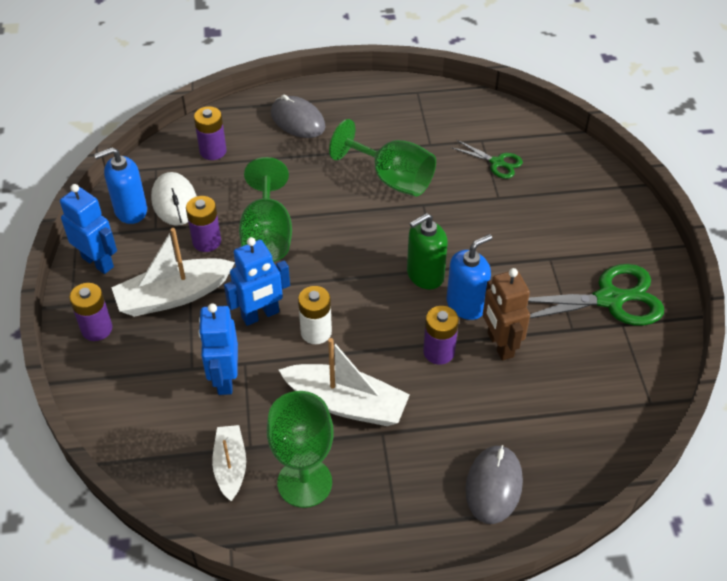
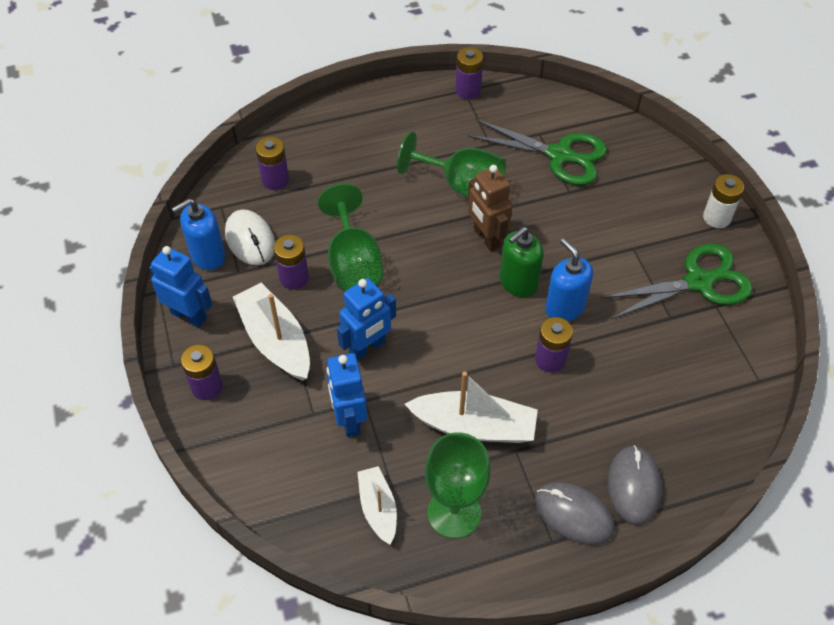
camera: 10 degrees left, 5 degrees up
white boat [111,228,235,317] -> white boat turned 90 degrees clockwise [233,283,310,381]
grey mouse [271,95,325,138] -> grey mouse moved to [535,482,615,545]
white battery [298,286,332,344] -> white battery moved to [703,174,744,228]
blue soap dispenser [447,234,492,320] -> blue soap dispenser turned 75 degrees counterclockwise [545,238,593,321]
green scissors [451,139,523,179] -> green scissors [468,119,607,185], size x1.90
brown robot [483,268,530,360] -> brown robot moved to [468,165,512,251]
none -> purple battery [455,47,483,99]

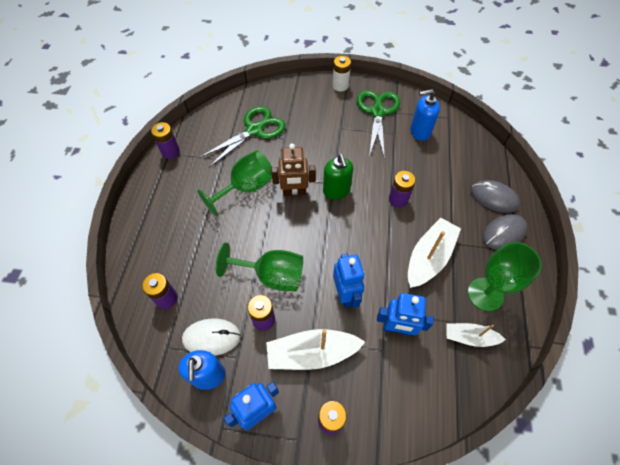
camera: 65 degrees left, 5 degrees up
blue soap dispenser [545,238,593,321] -> blue soap dispenser moved to [410,89,440,141]

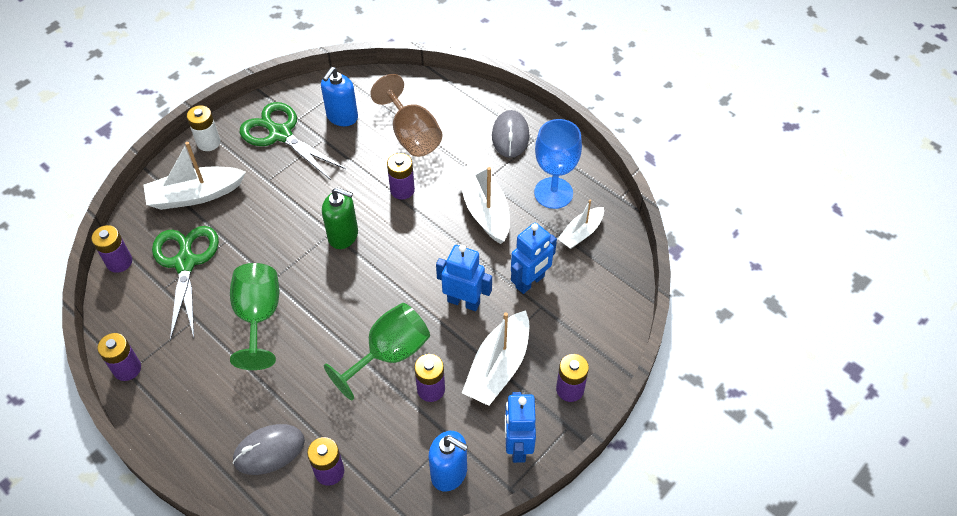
camera: 55 degrees left, 5 degrees down
white mouse [182,318,241,356] -> none
brown robot [271,143,316,196] -> none
green goblet [468,242,542,311] -> blue goblet [534,119,582,209]
grey mouse [471,180,520,213] -> grey mouse moved to [233,424,305,475]
none -> purple battery [91,225,132,273]
none -> white boat [144,142,246,210]
none -> brown goblet [370,74,443,157]

